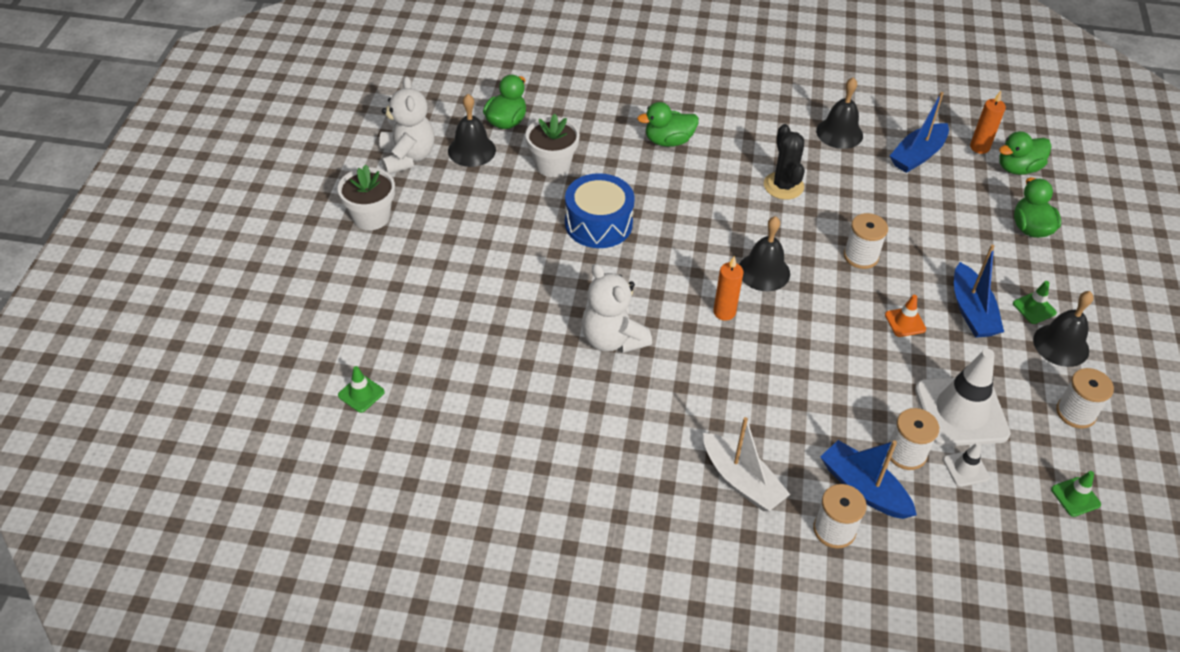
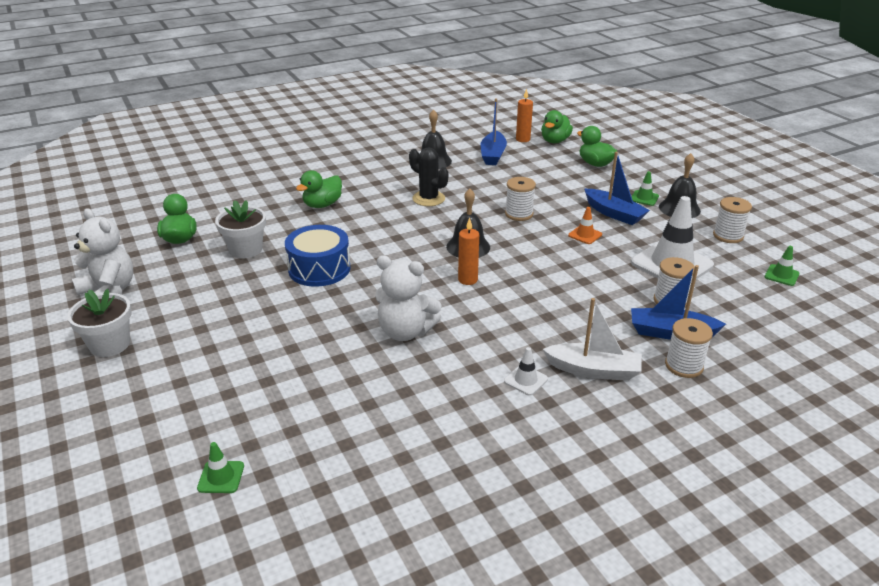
camera: 35 degrees left, 15 degrees down
black bell [448,94,496,167] -> none
white traffic cone [943,442,990,487] -> white traffic cone moved to [504,347,548,396]

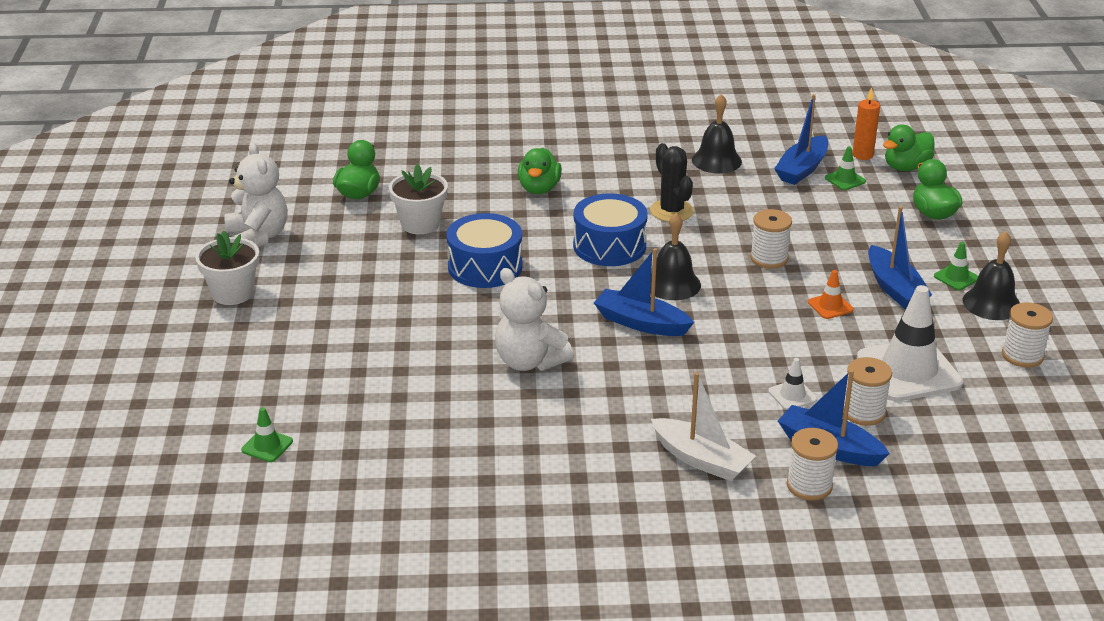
camera: 25 degrees right, 0 degrees up
green duck [296,170,342,208] -> green duck turned 60 degrees counterclockwise [517,148,562,194]
orange candle [458,217,479,285] -> blue boat [594,248,694,336]
white traffic cone [504,347,548,396] -> white traffic cone moved to [768,358,817,410]
green traffic cone [765,246,799,286] -> green traffic cone moved to [825,146,866,190]
none -> blue drum [573,193,648,266]

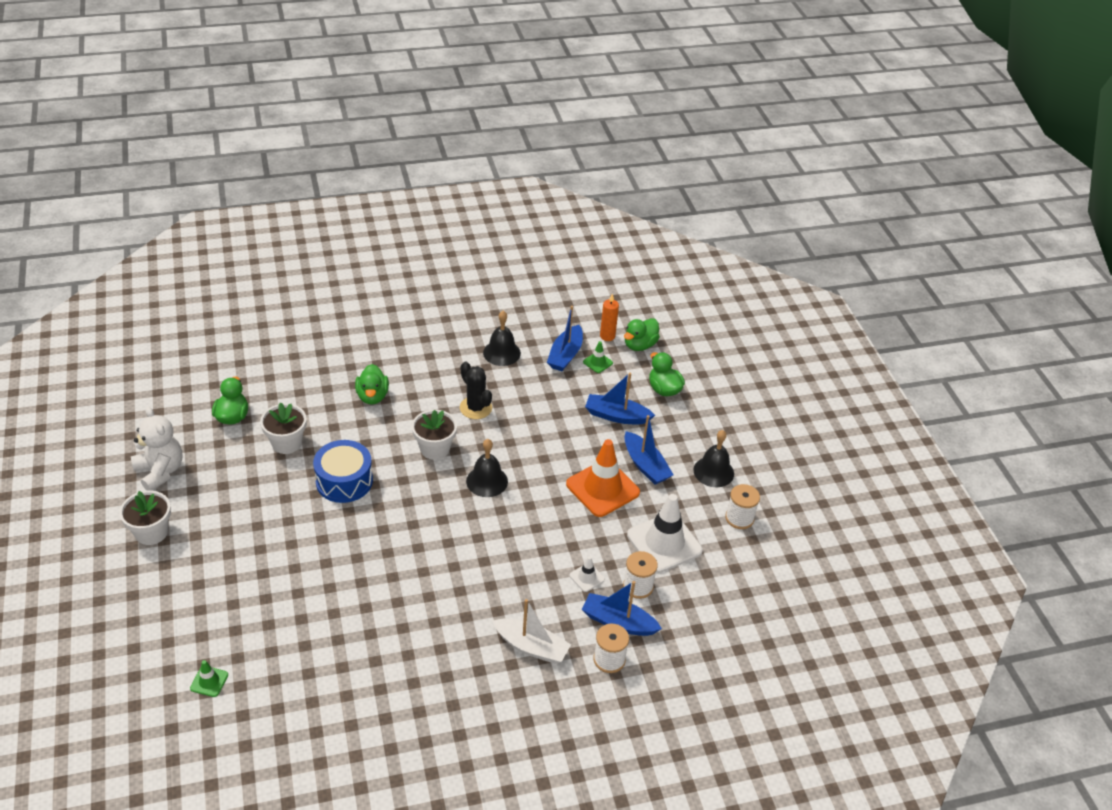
camera: 15 degrees left, 10 degrees up
white teddy bear [495,268,574,371] -> none
blue drum [573,193,648,266] -> white flower pot [412,409,457,460]
blue boat [594,248,694,336] -> blue boat moved to [585,373,655,424]
white spool [750,209,792,269] -> none
orange traffic cone [808,270,854,319] -> orange traffic cone [566,439,640,517], size x2.24
green traffic cone [934,242,978,290] -> none

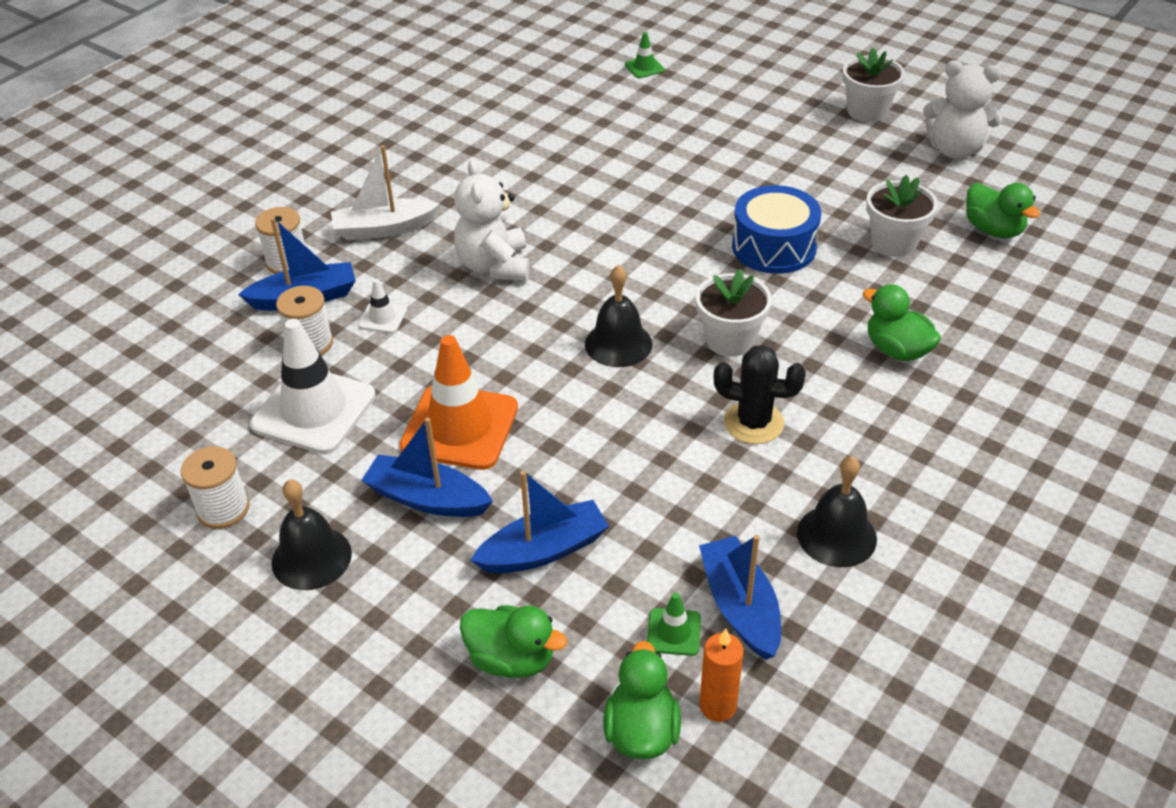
camera: 145 degrees right, 0 degrees up
none -> white teddy bear [454,159,530,281]

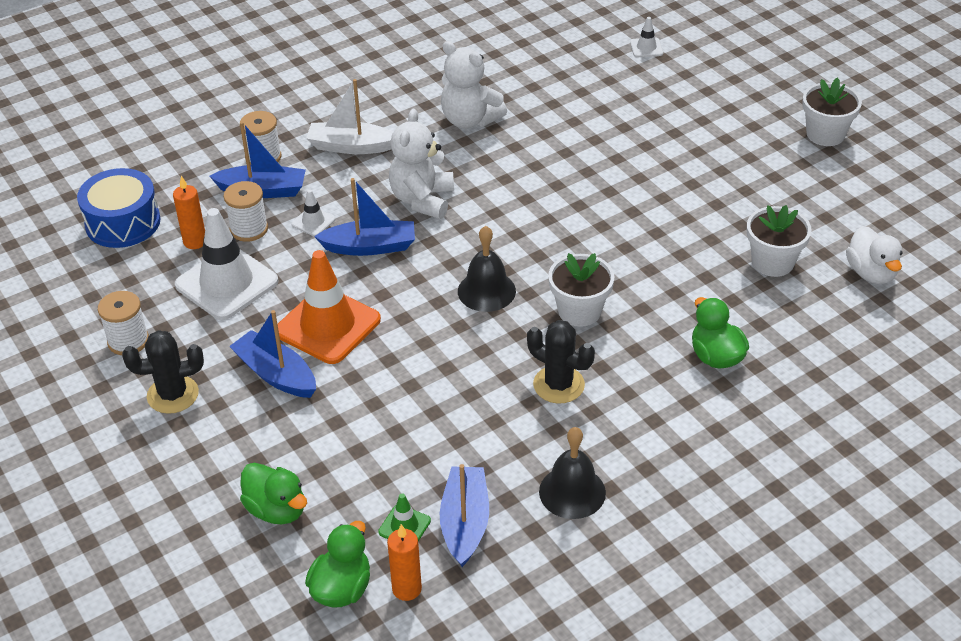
camera: 20 degrees right, 0 degrees up
black bell [272,479,352,590] -> black cactus [122,330,204,414]
blue boat [470,471,609,573] -> blue boat moved to [314,178,415,256]
green traffic cone [625,32,665,78] -> white traffic cone [630,17,663,57]
blue drum [732,185,821,274] -> blue drum moved to [77,168,161,248]
white teddy bear [923,61,1002,159] -> white teddy bear moved to [441,41,507,128]
green duck [966,183,1040,238] -> white duck [846,226,903,284]
none -> orange candle [173,176,205,249]

